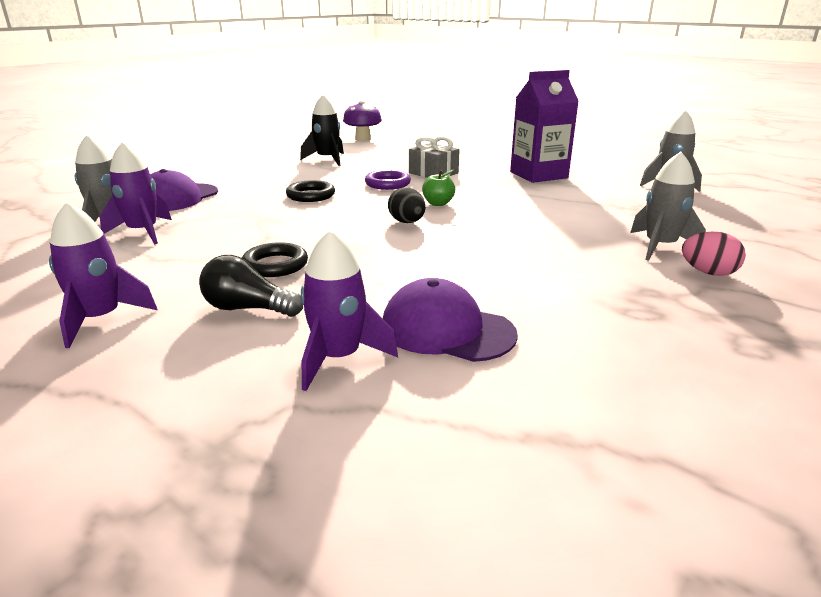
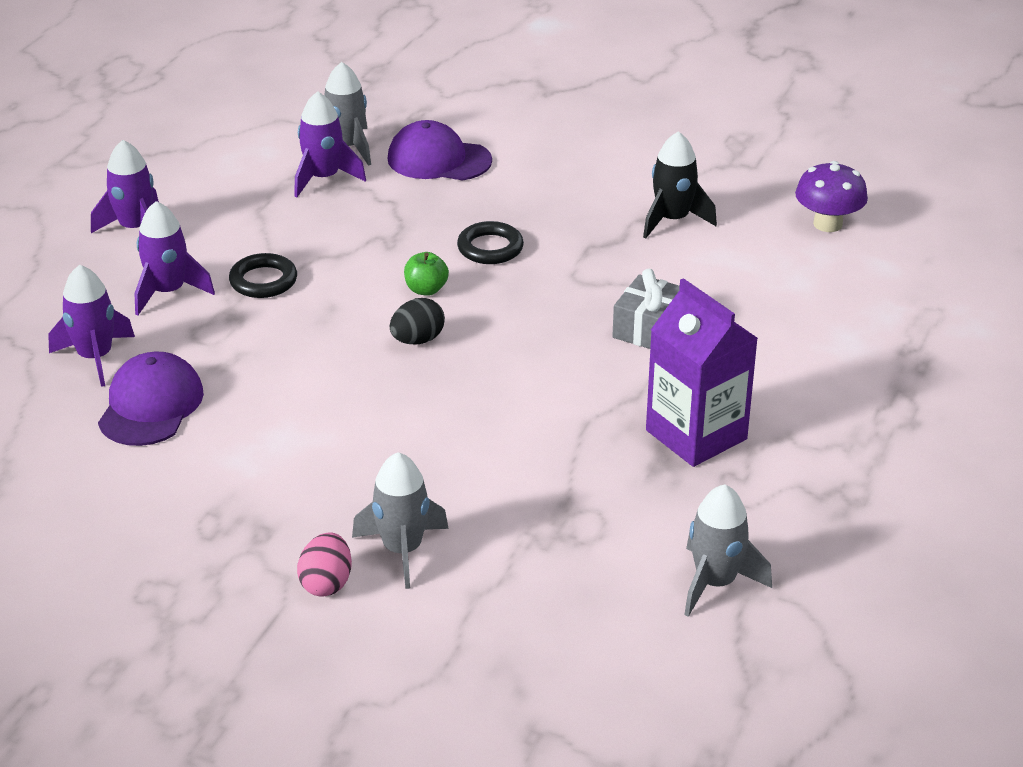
camera: 75 degrees right, 10 degrees up
black light bulb [199,255,303,317] -> purple rocket [134,201,215,315]
purple ring [365,170,411,190] -> none
green apple [422,169,455,206] -> green apple moved to [404,252,449,296]

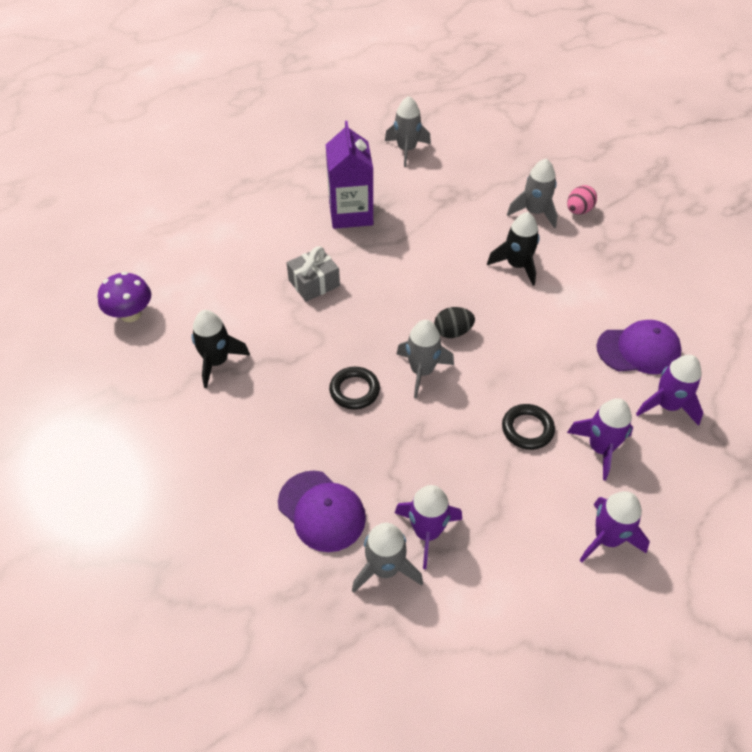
camera: 150 degrees left, 15 degrees up
purple cap [98,351,204,446] -> purple cap turned 135 degrees counterclockwise [596,320,682,374]
green apple [404,252,449,296] -> grey rocket [397,320,454,398]
none -> black rocket [487,212,540,286]

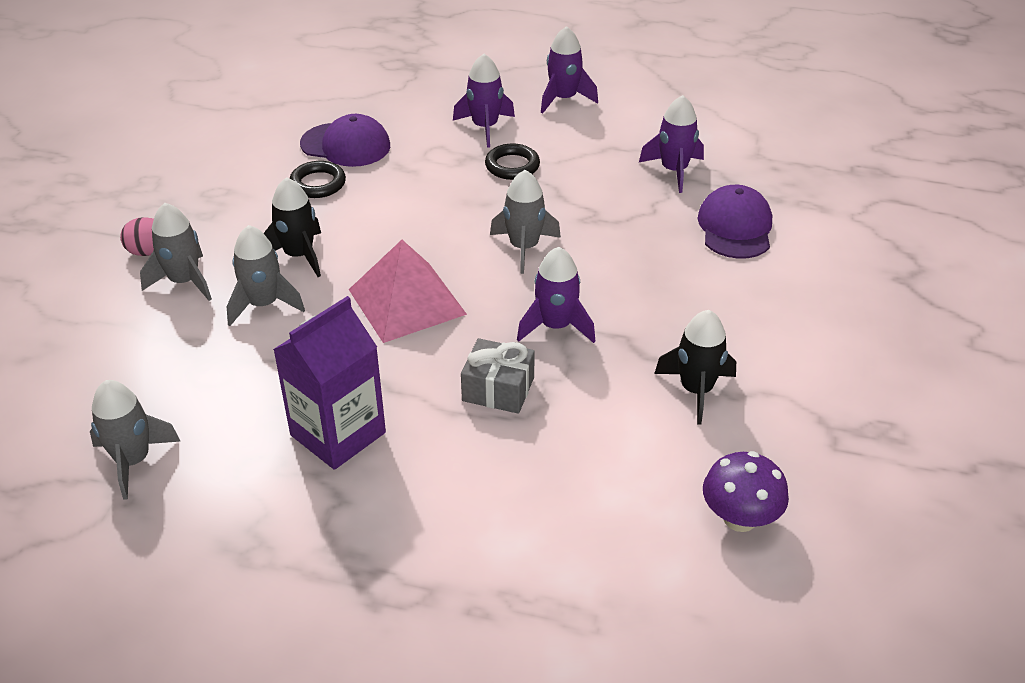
camera: 130 degrees left, 10 degrees down
black ring [329,367,380,410] -> black ring moved to [290,161,346,198]
grey rocket [352,523,423,593] -> grey rocket moved to [227,225,305,326]
black egg [434,307,475,338] -> none
purple cap [596,320,682,374] -> purple cap turned 150 degrees clockwise [300,114,390,167]
purple rocket [636,355,703,426] -> purple rocket moved to [517,247,595,343]
none -> pink pyramid [349,240,467,343]

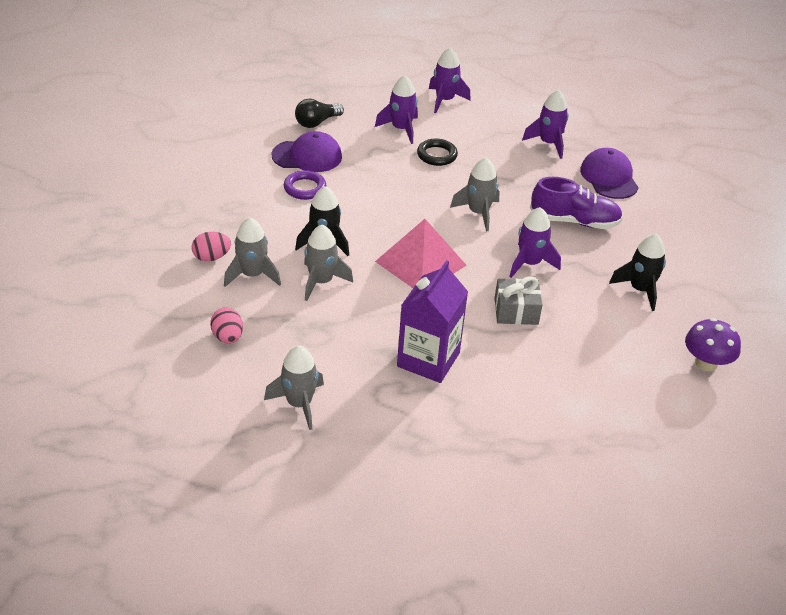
camera: 20 degrees left, 0 degrees up
black ring [290,161,346,198] -> purple ring [284,170,326,200]
none -> pink egg [210,308,243,344]
none -> black light bulb [295,98,344,128]
none -> purple shoe [530,177,623,229]

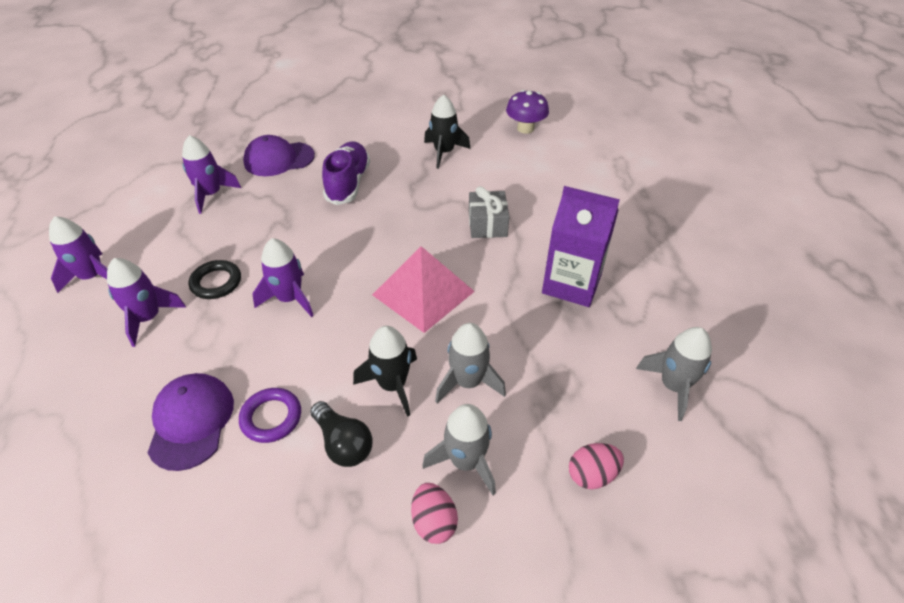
camera: 90 degrees left, 5 degrees up
black light bulb [295,98,344,128] -> black light bulb moved to [310,401,373,467]
grey rocket [450,157,500,231] -> none
purple rocket [509,207,561,278] -> purple rocket moved to [252,238,314,317]

